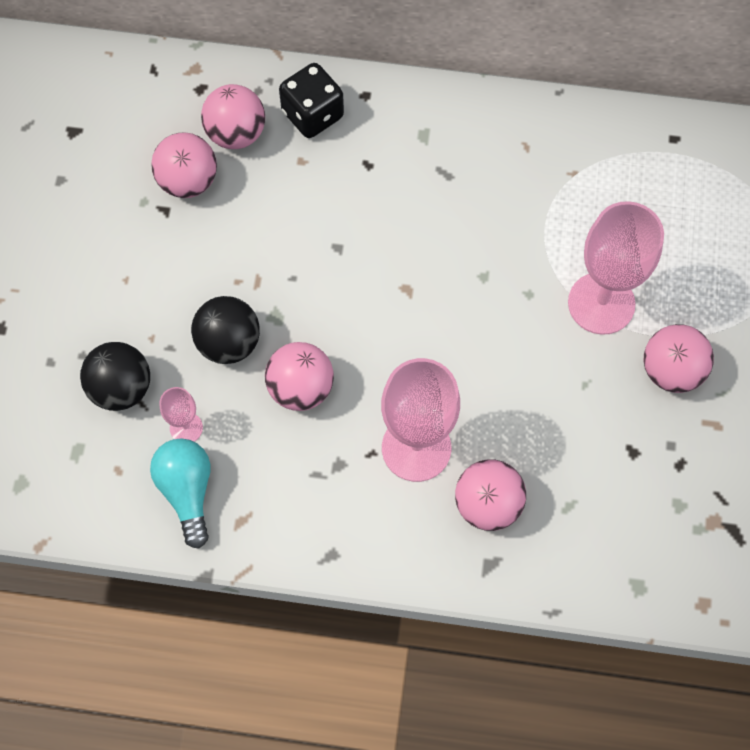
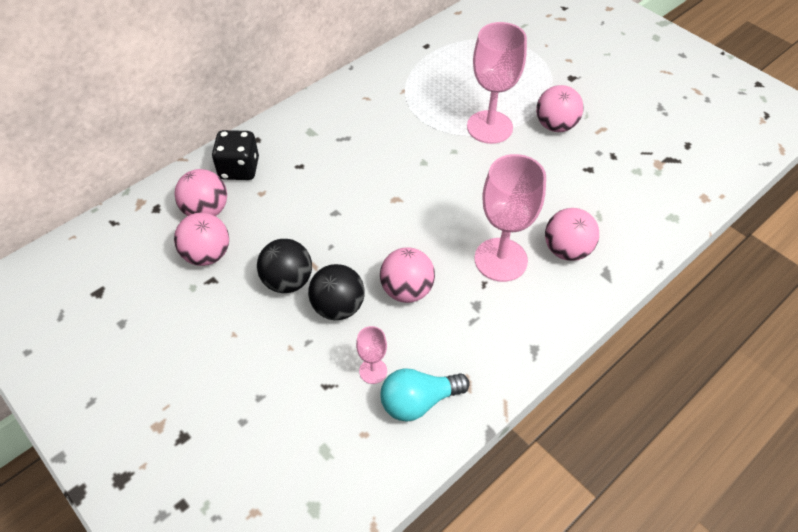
camera: 50 degrees left, 15 degrees down
black ball [80,342,150,411] -> black ball moved to [257,239,312,293]
turquoise light bulb [150,438,210,549] -> turquoise light bulb turned 45 degrees counterclockwise [380,368,470,422]

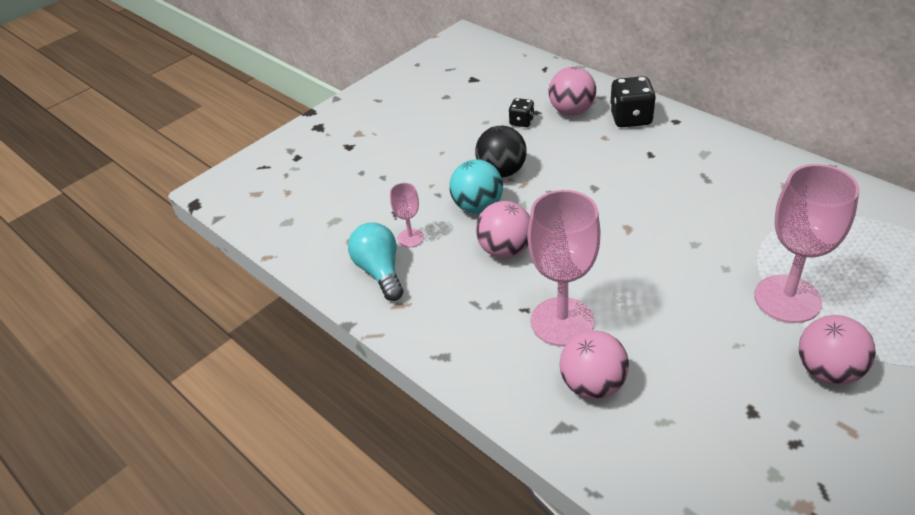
camera: 90 degrees right, 10 degrees down
pink ball [174,213,229,266] -> black dice [509,98,534,127]
black ball [308,264,365,320] -> turquoise ball [449,159,503,214]

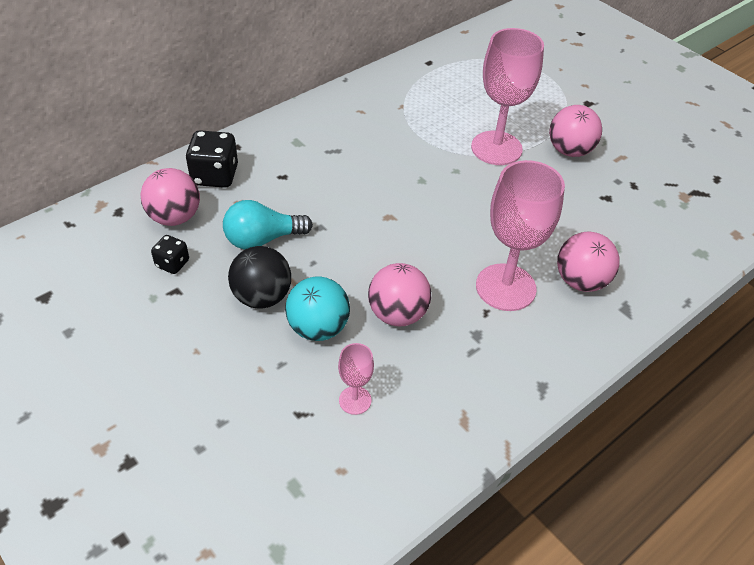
camera: 90 degrees left, 5 degrees up
turquoise light bulb [348,223,403,301] -> turquoise light bulb moved to [223,200,313,249]

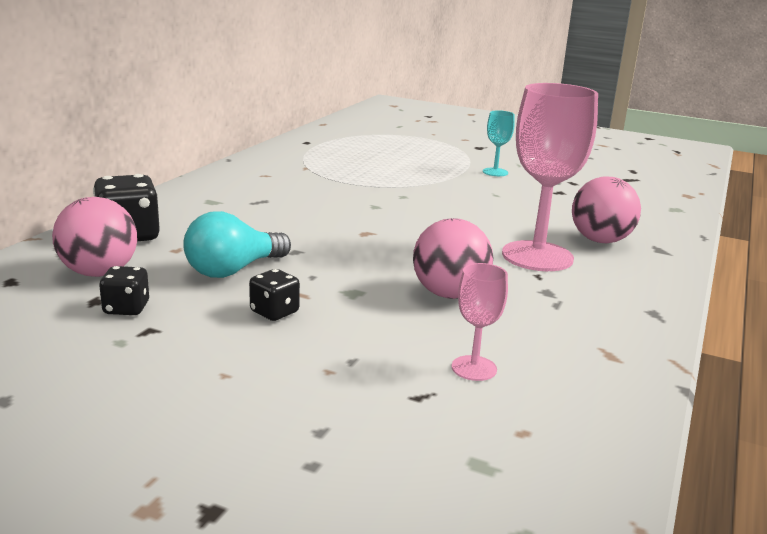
camera: 25 degrees left, 25 degrees down
black ball [228,246,291,309] -> black dice [249,269,300,321]
turquoise ball [285,276,350,341] -> none
pink goblet [471,28,544,165] -> none
pink ball [549,105,602,157] -> turquoise goblet [483,110,515,176]

